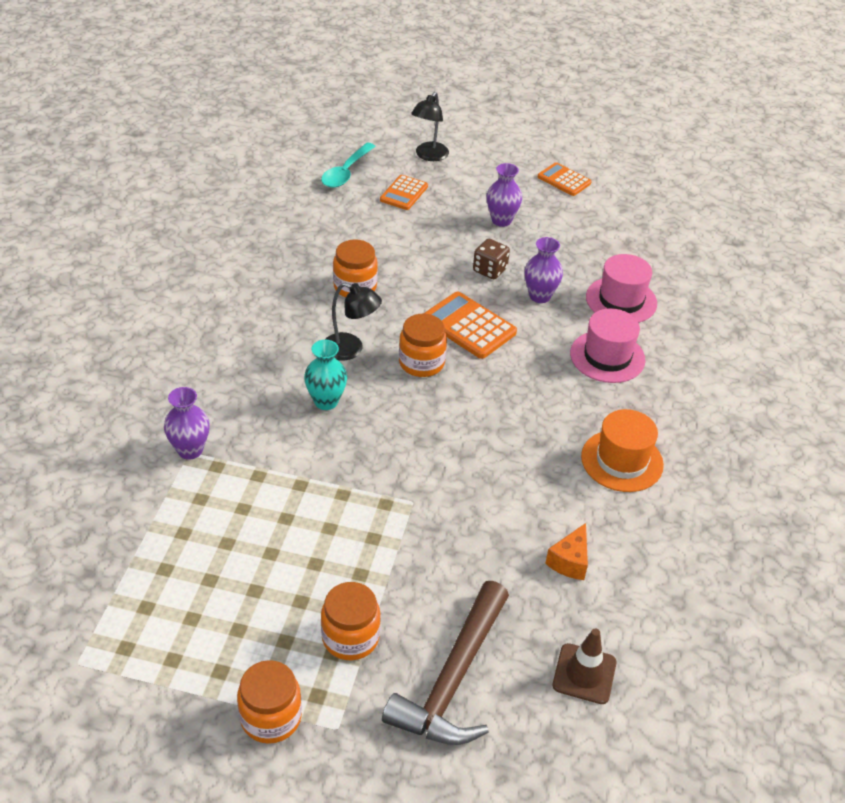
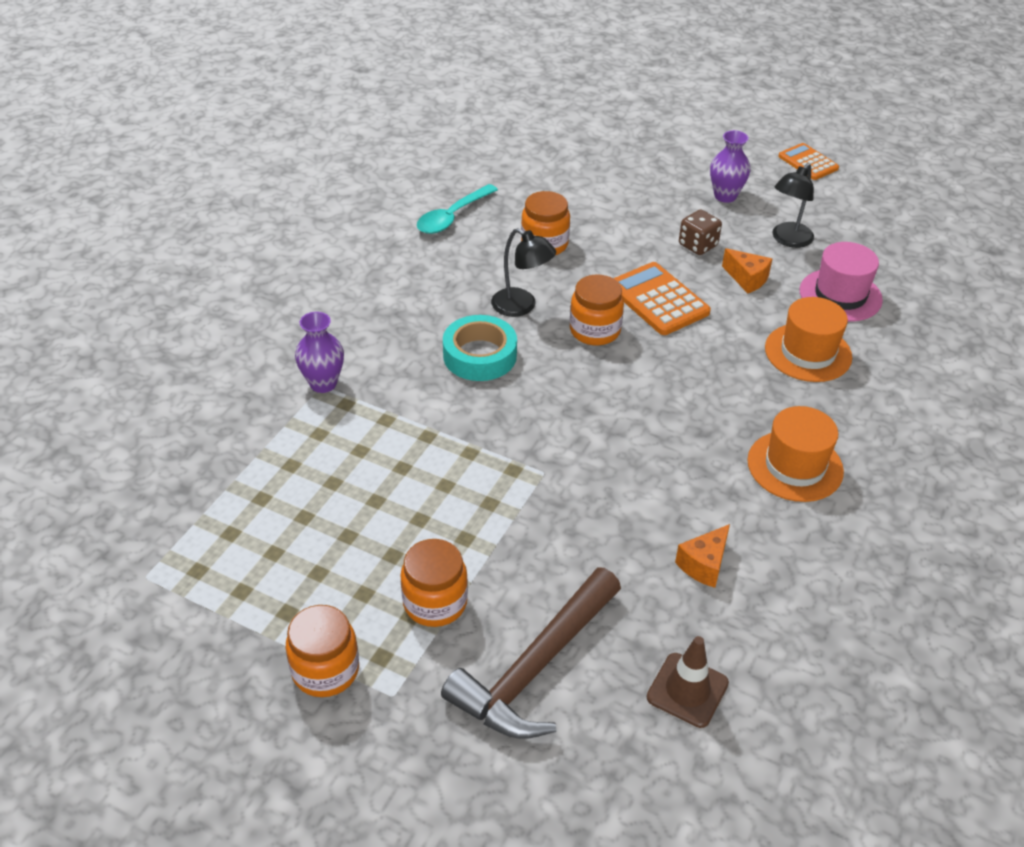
camera: 15 degrees right, 0 degrees up
turquoise vase [304,340,347,410] -> turquoise tape [443,315,517,381]
turquoise spoon [321,143,376,188] -> turquoise spoon moved to [417,184,498,234]
orange calculator [380,175,428,210] -> none
black lamp [411,92,449,161] -> black lamp moved to [772,163,814,248]
purple vase [525,237,563,303] -> orange cheese [722,248,772,293]
pink hat [570,308,646,383] -> orange hat [765,297,852,382]

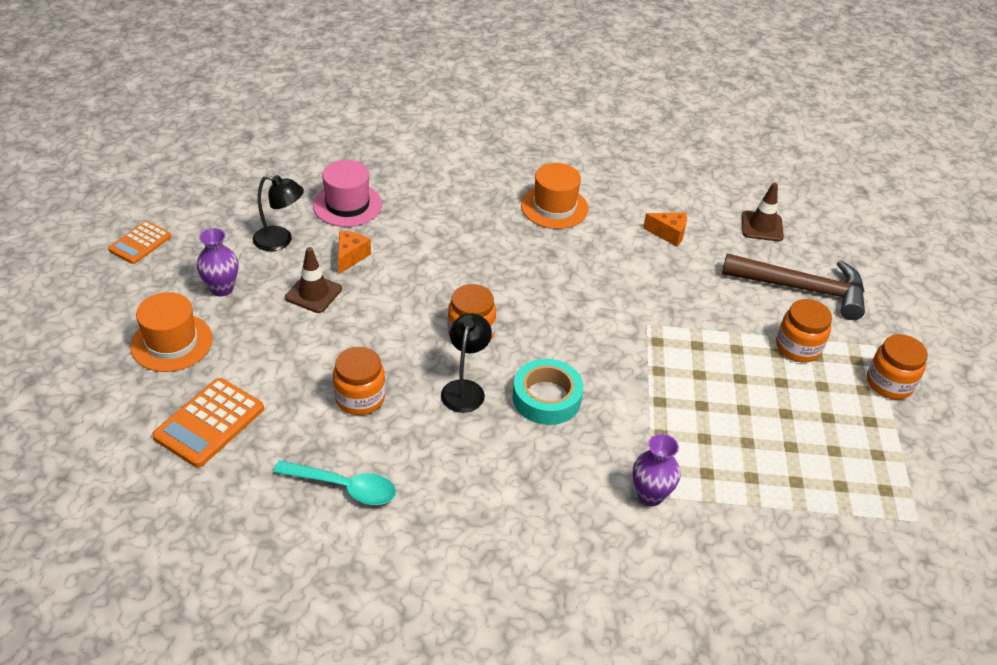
camera: 115 degrees left, 0 degrees up
orange calculator [613,262,711,335] -> orange calculator moved to [152,378,264,468]
brown dice [679,210,722,255] -> brown traffic cone [285,247,342,313]
orange hat [765,297,852,382] -> orange hat moved to [130,292,213,372]

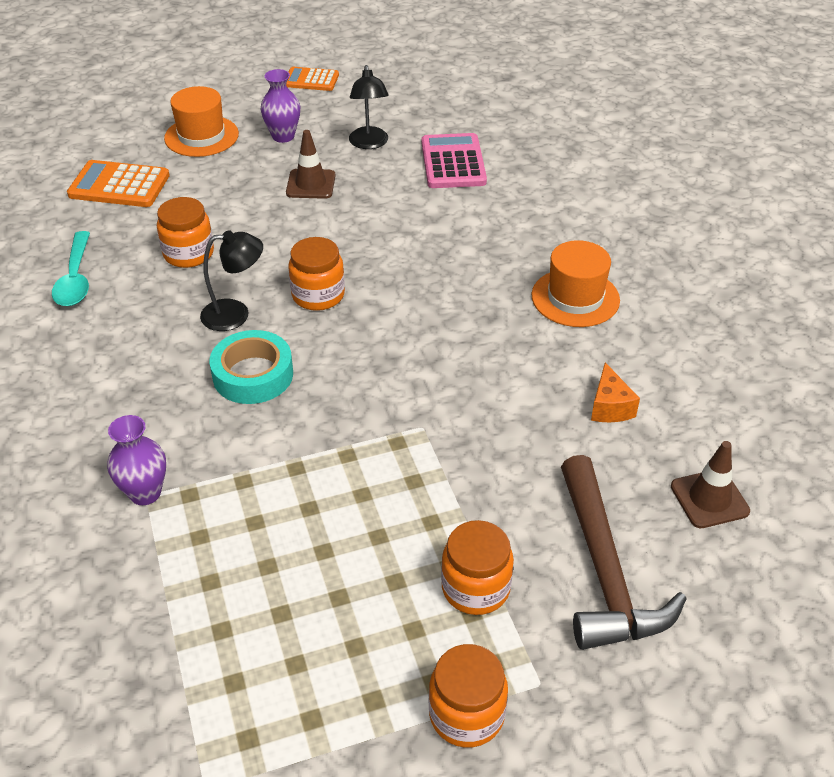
camera: 70 degrees right, 0 degrees up
pink hat [313,160,382,227] -> pink calculator [422,133,487,188]
orange cheese [338,231,371,274] -> none

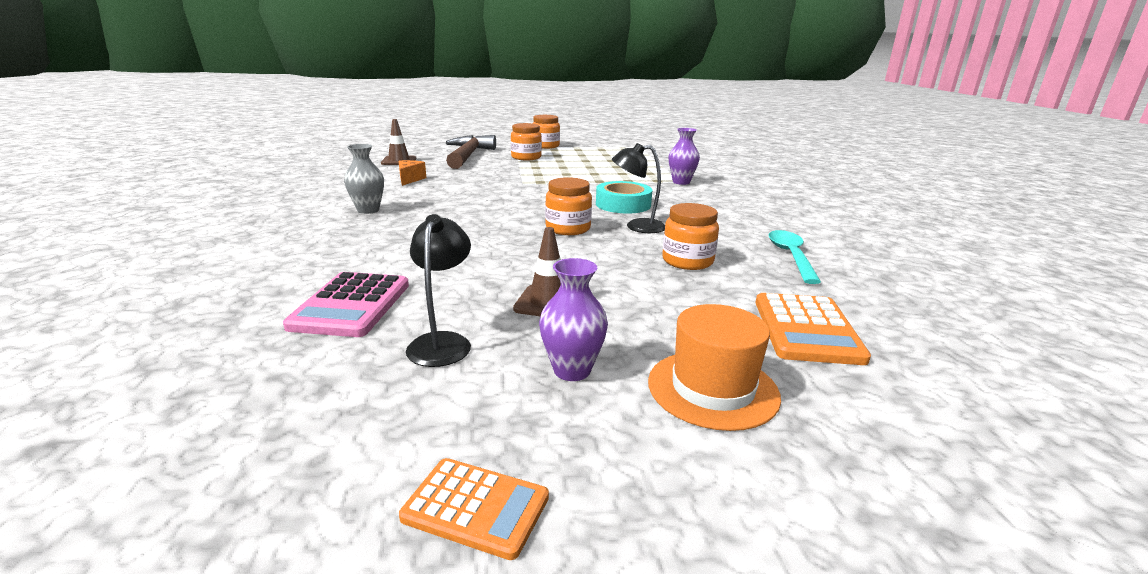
camera: 170 degrees left, 20 degrees down
orange calculator [67,160,170,207] -> orange calculator turned 75 degrees clockwise [756,293,871,365]
orange hat [532,240,620,327] -> grey vase [344,144,384,214]

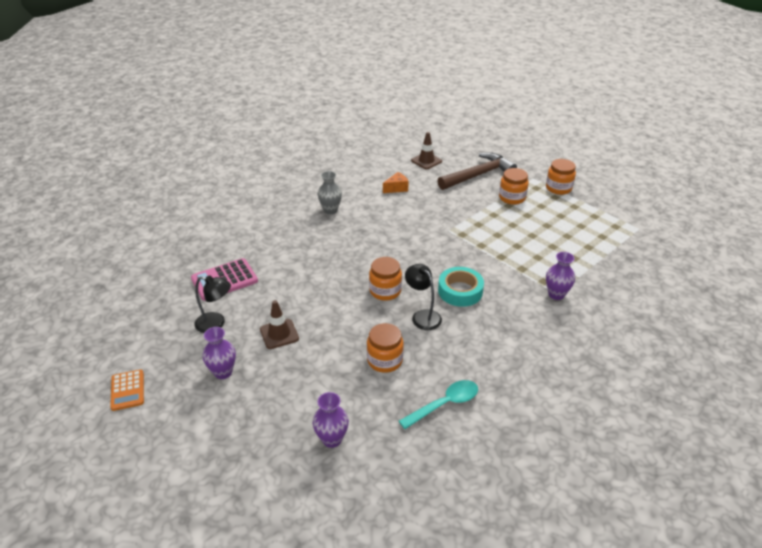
camera: 55 degrees right, 15 degrees up
black lamp [406,214,471,367] -> black lamp turned 45 degrees clockwise [194,276,231,333]
orange hat [648,304,781,431] -> none
orange calculator [756,293,871,365] -> purple vase [313,392,349,448]

